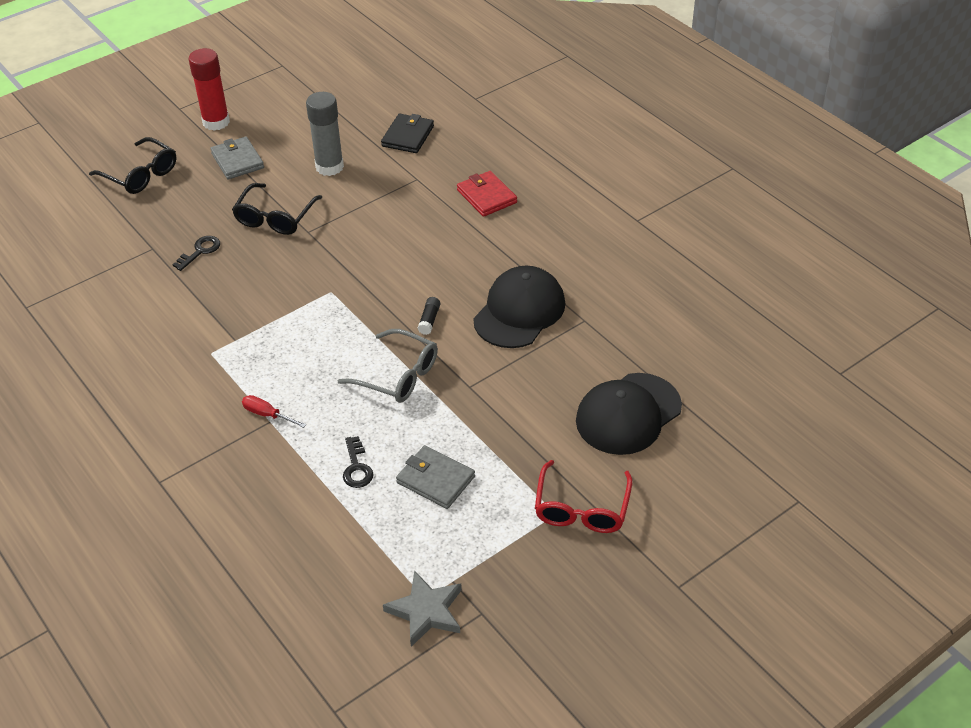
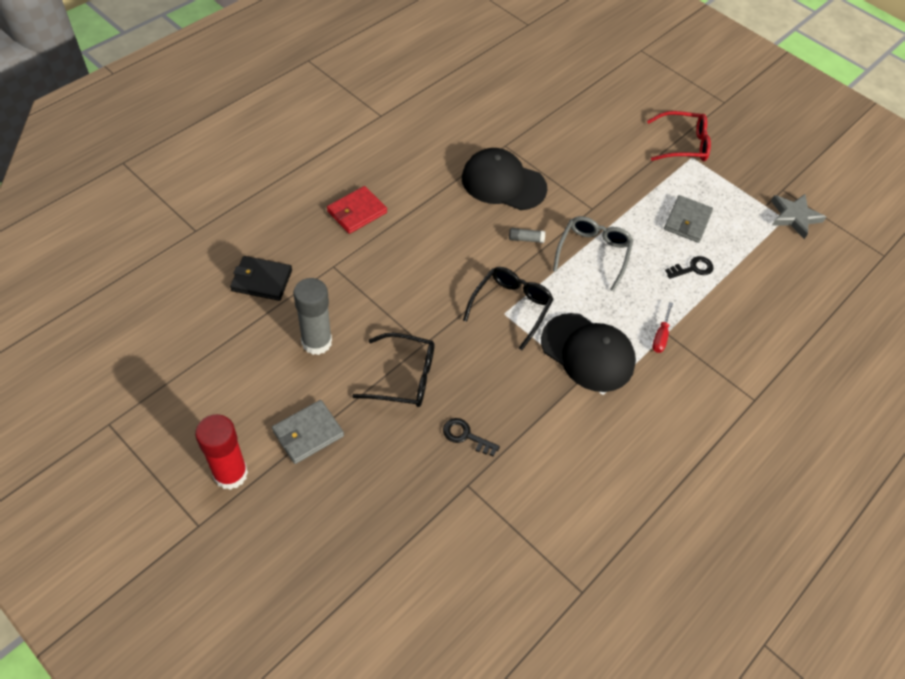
camera: 105 degrees left, 10 degrees up
black glasses [89,137,176,194] -> black glasses moved to [463,267,553,350]
black glue stick [418,297,441,335] -> grey glue stick [509,228,545,243]
black cap [576,373,682,455] -> black cap moved to [541,313,636,392]

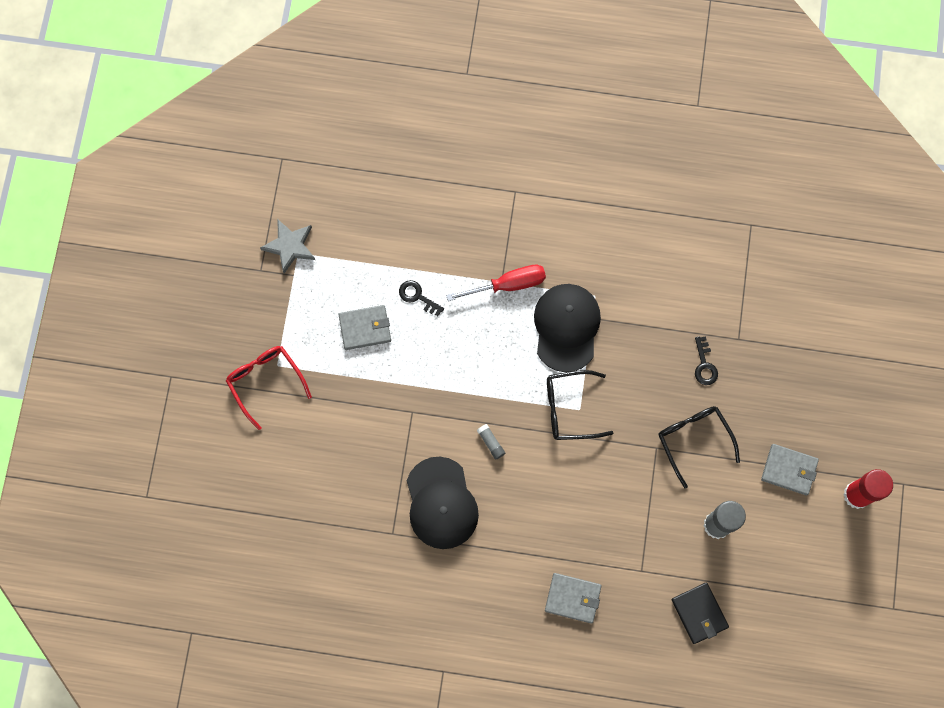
camera: 120 degrees left, 20 degrees up
red wallet [327,186,387,234] -> grey wallet [545,573,602,623]
grey glasses [553,216,633,291] -> none
red screwdriver [652,302,673,353] -> red screwdriver [446,265,546,301], size x1.75

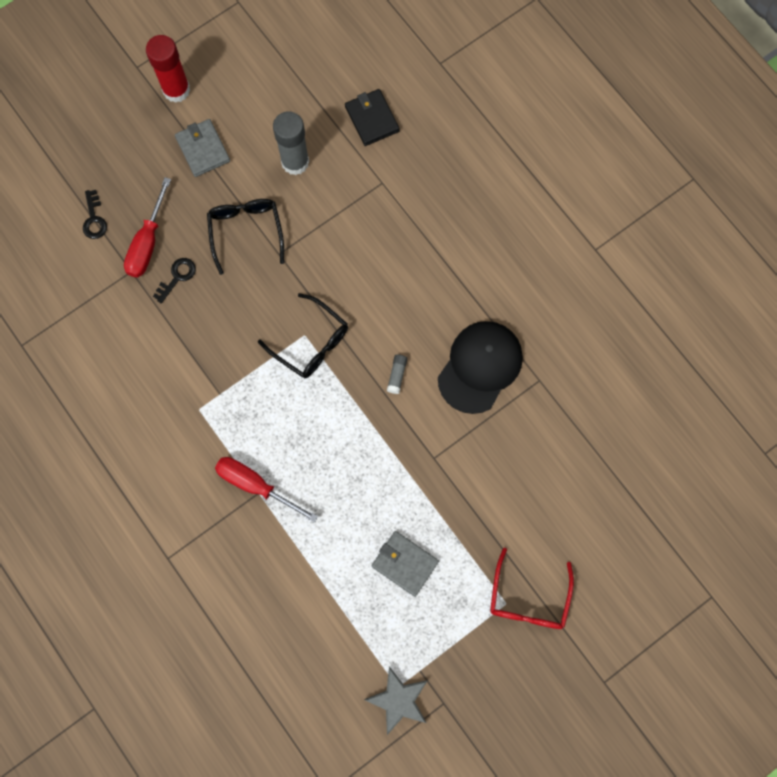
camera: 135 degrees left, 0 degrees up
black key [399,280,444,316] -> black key moved to [83,190,107,239]
black cap [534,284,601,372] -> none
grey wallet [545,573,602,623] -> none
black glasses [659,406,740,488] -> black glasses turned 150 degrees clockwise [207,199,284,275]
black wallet [672,582,729,644] -> black wallet turned 45 degrees counterclockwise [345,89,400,146]
none -> red screwdriver [124,177,171,277]

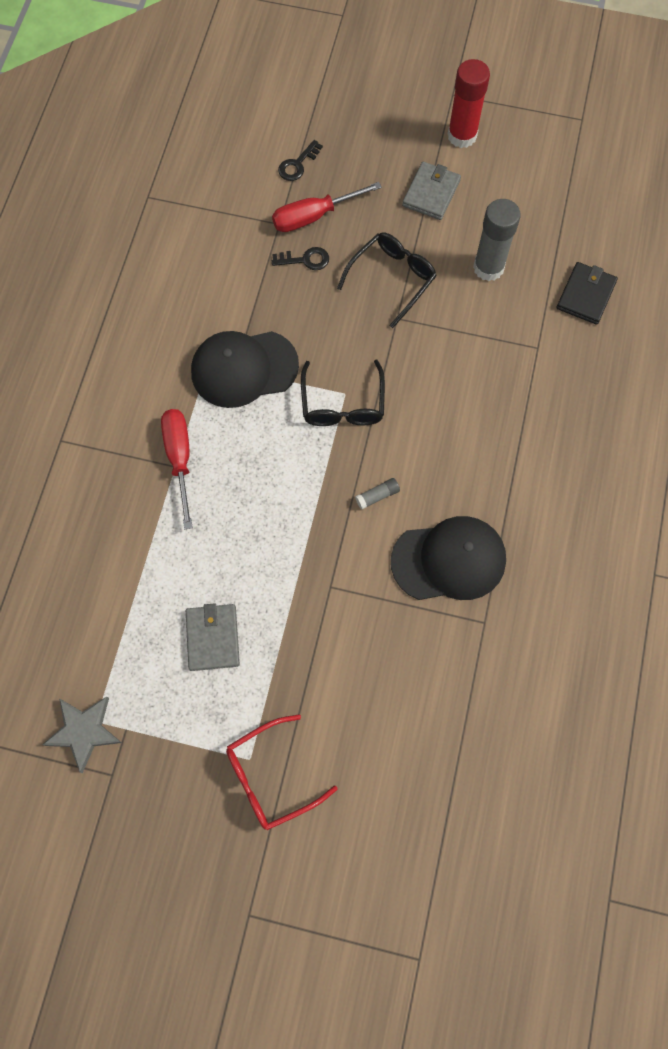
camera: 50 degrees right, 5 degrees down
none -> black cap [191,331,299,408]

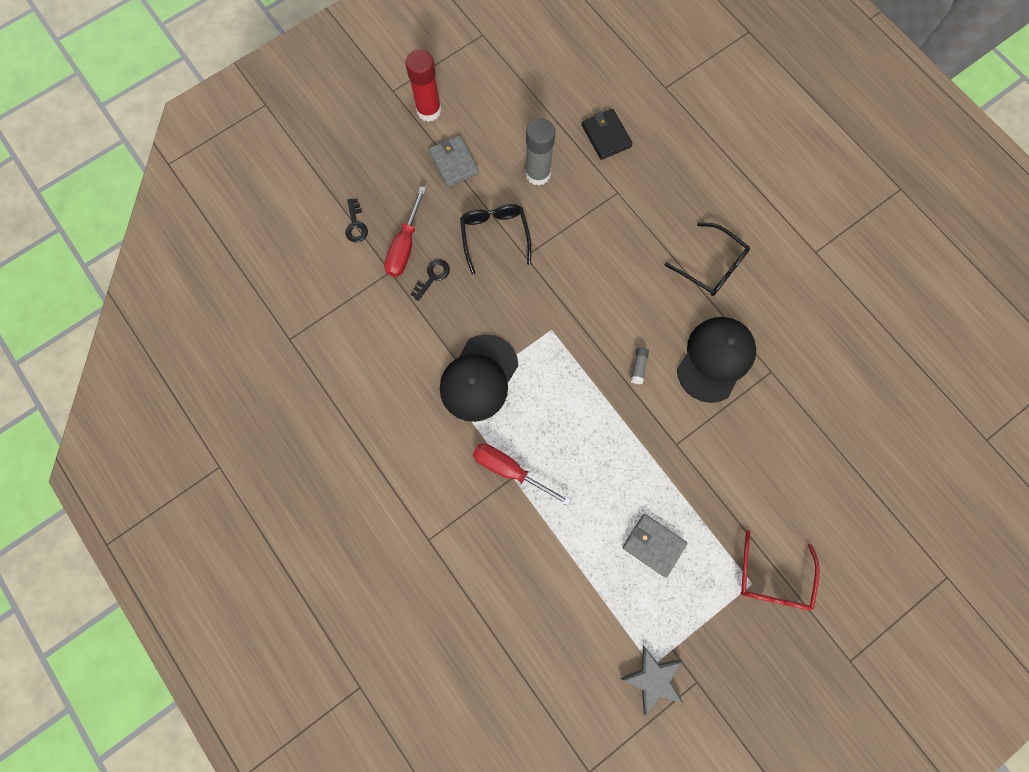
camera: 50 degrees left, 5 degrees up
black glasses [301,360,385,426] -> black glasses moved to [664,222,750,296]

